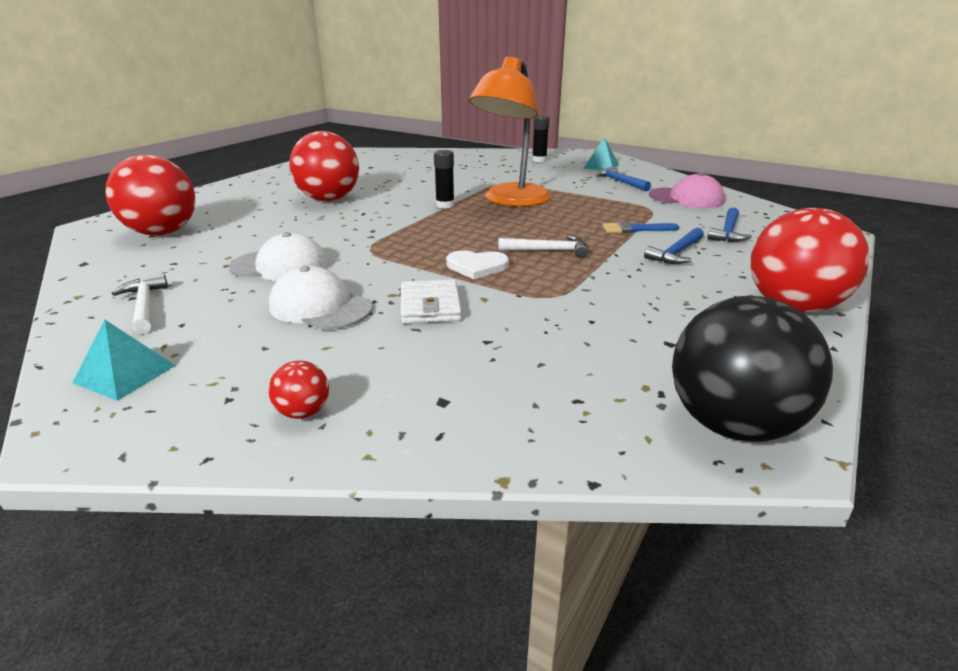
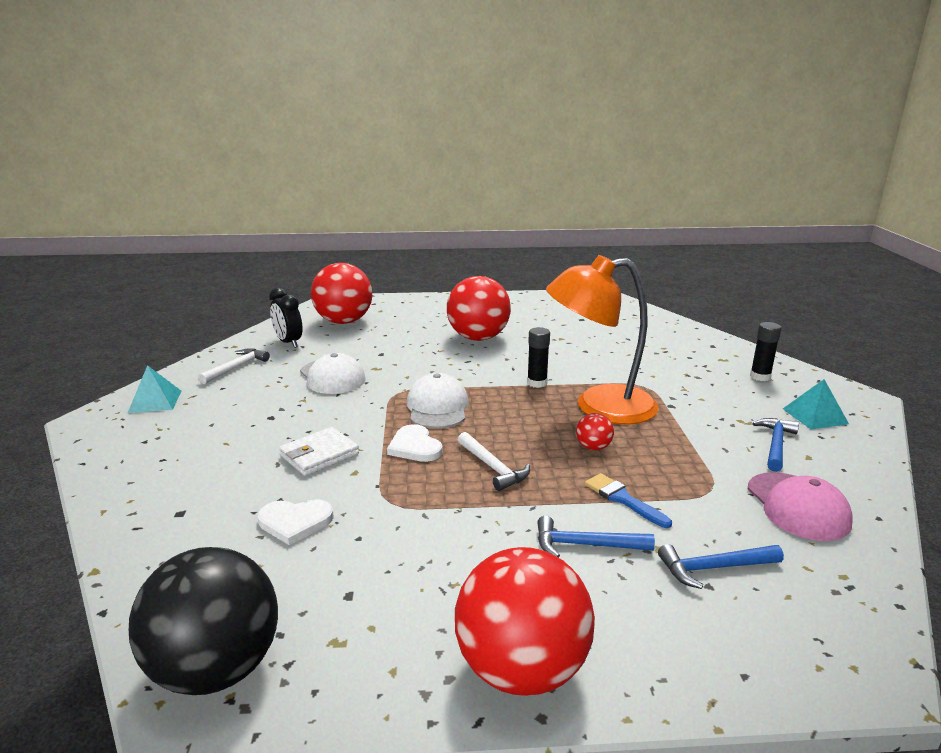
camera: 55 degrees right, 5 degrees down
white cap [269,266,372,330] -> white cap moved to [407,373,468,429]
red ball [269,361,329,419] -> red ball moved to [576,413,614,450]
none -> white heart [258,499,334,545]
none -> black clock [269,288,303,348]

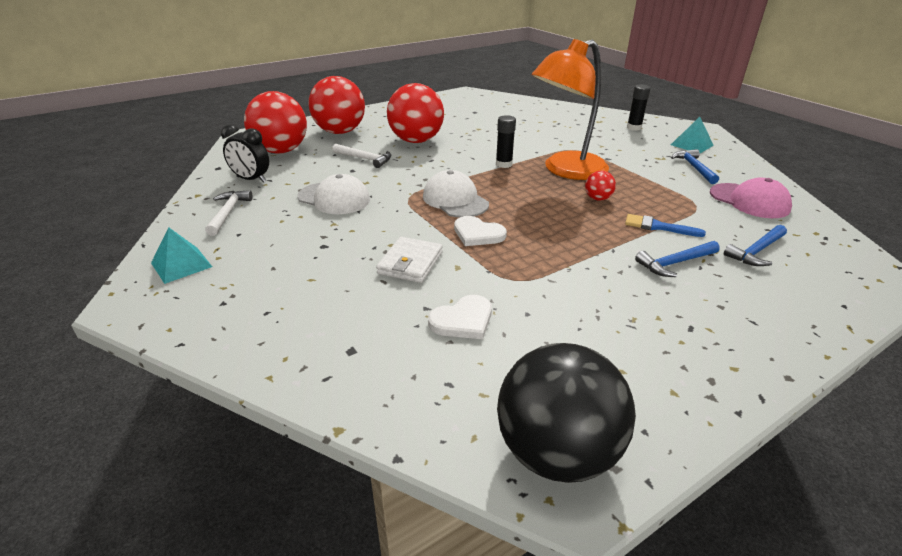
camera: 30 degrees left, 10 degrees up
red ball [455,547,595,696] -> red ball moved to [308,76,365,134]
white hammer [458,432,530,491] -> white hammer moved to [332,144,392,168]

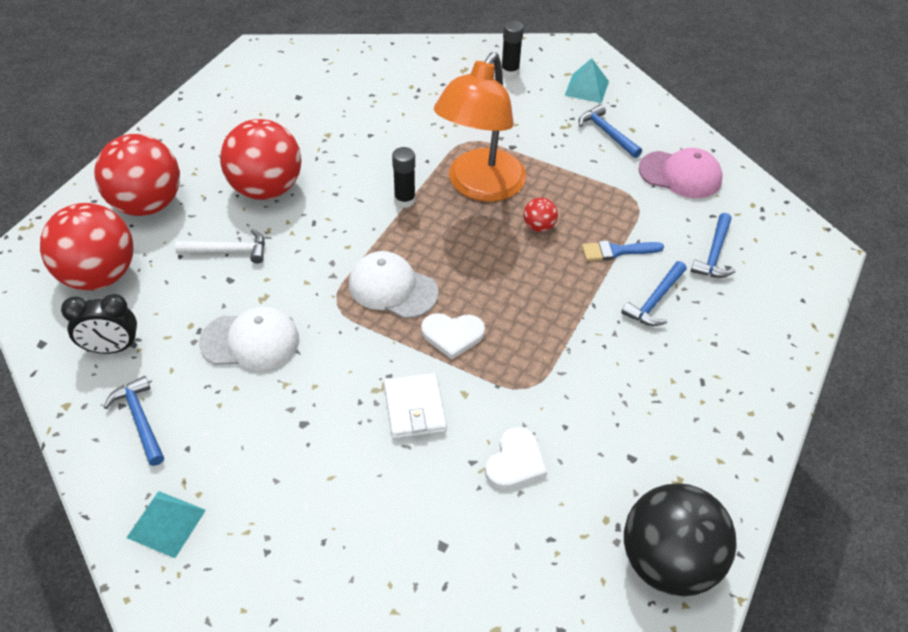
camera: 30 degrees left, 15 degrees up
white hammer [205,190,253,236] -> blue hammer [104,376,164,466]

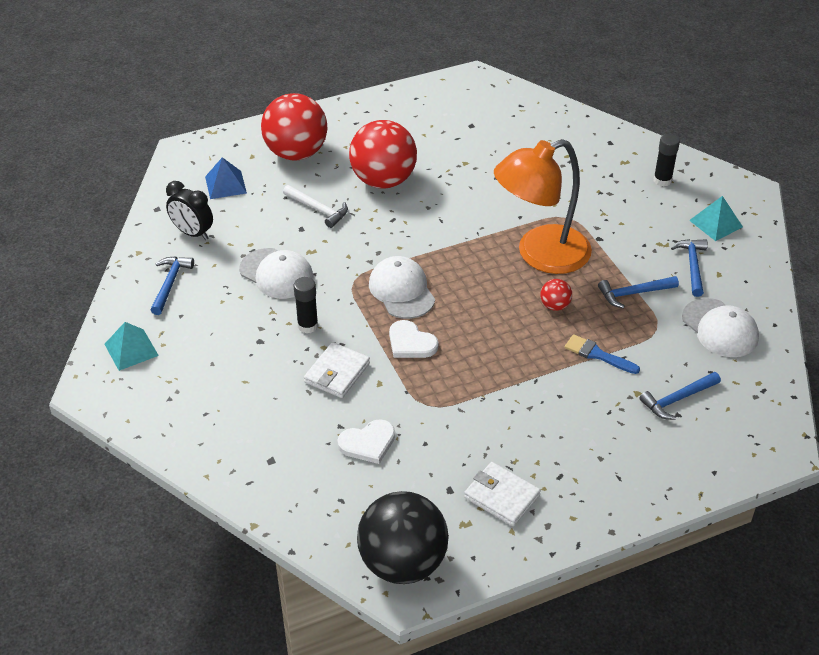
camera: 40 degrees right, 5 degrees down
red ball [40,203,134,290] -> blue pyramid [205,157,247,199]
black glue stick [392,147,416,208] -> black glue stick moved to [293,277,318,333]
blue hammer [621,261,687,326] -> blue hammer moved to [598,276,679,308]
pink cap [639,148,722,198] -> white cap [682,298,759,357]
none -> white wallet [464,462,541,526]

